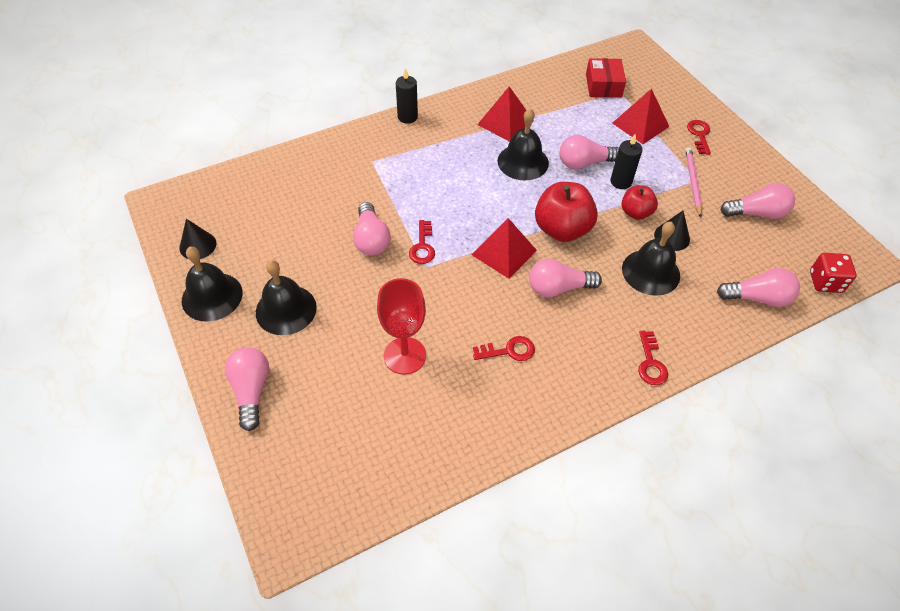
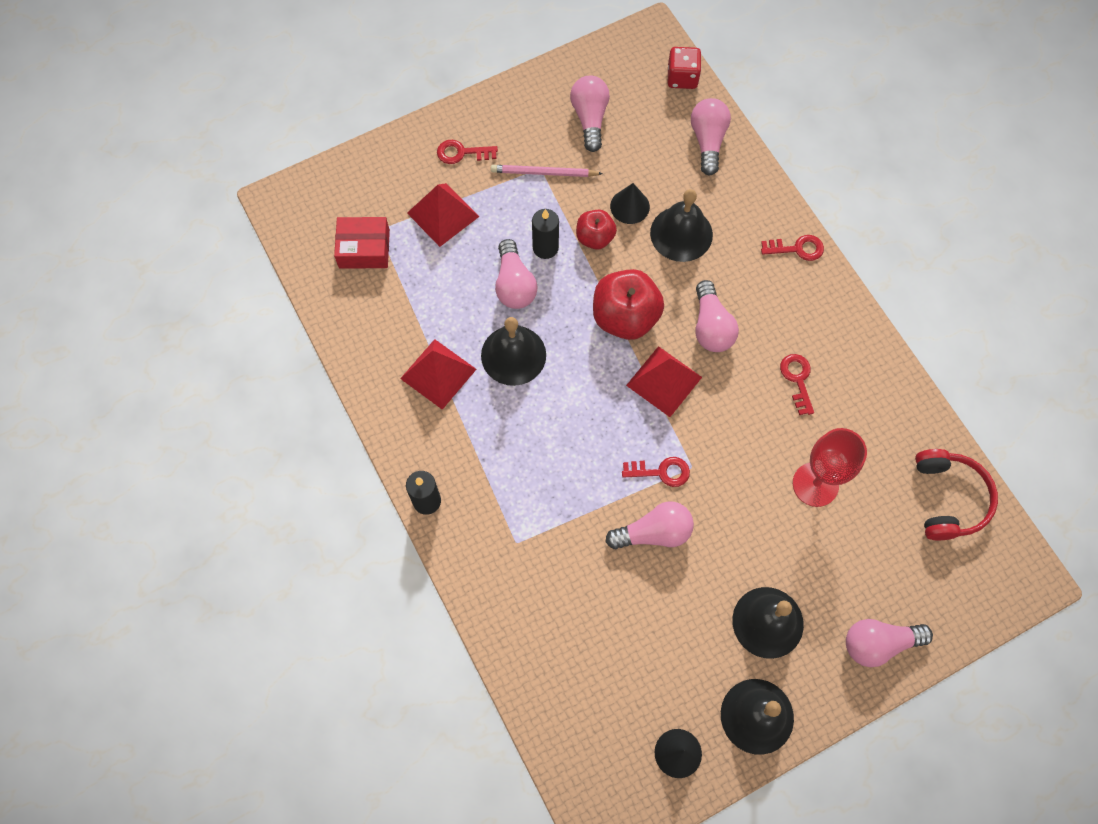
camera: 90 degrees left, 15 degrees up
none -> red headphones [915,449,998,540]

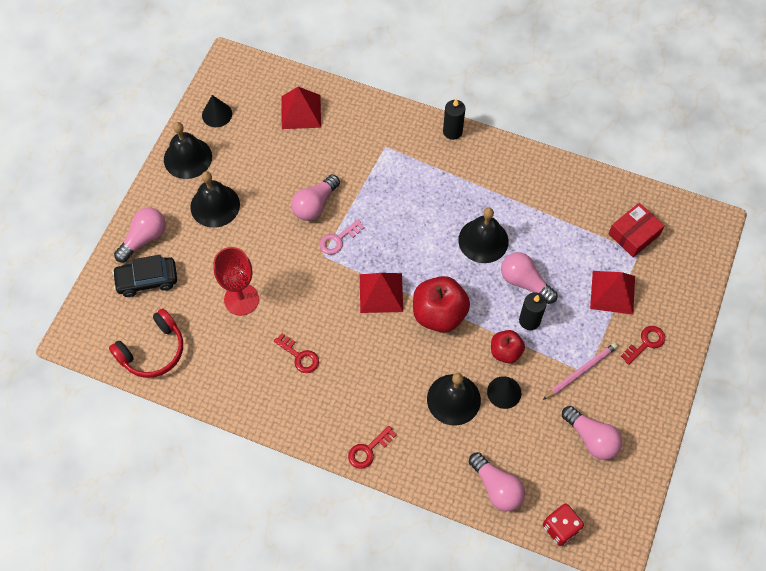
camera: 140 degrees right, 5 degrees down
red pyramid [400,339,477,410] -> red pyramid moved to [281,87,321,129]
red key [622,457,690,487] -> pink key [319,220,364,255]
pink light bulb [695,280,739,352] -> none
red headphones [915,449,998,540] -> red headphones turned 90 degrees counterclockwise [109,309,183,378]
none -> black car [112,255,177,297]

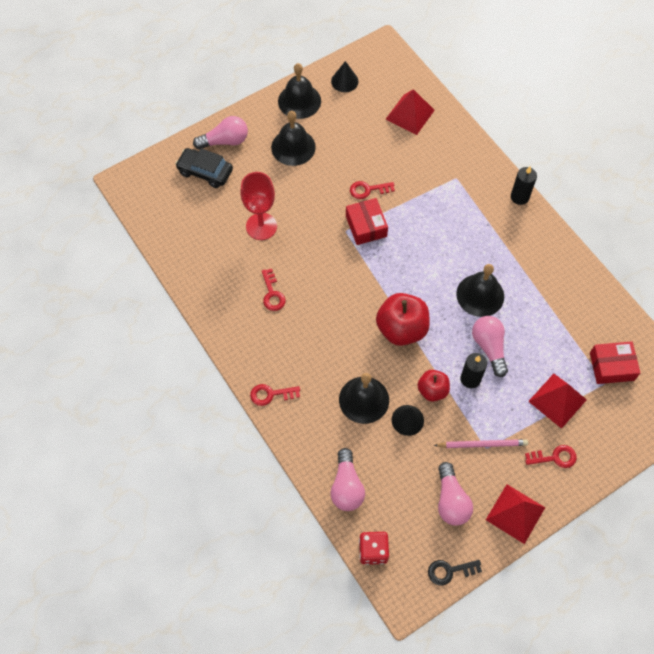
camera: 35 degrees right, 0 degrees up
red headphones [109,309,183,378] -> none
pink light bulb [291,174,340,221] -> red key [350,181,395,199]
pink key [319,220,364,255] -> red box [346,198,388,245]
red pyramid [360,273,403,313] -> red pyramid moved to [486,484,545,544]
none -> black key [428,560,482,586]

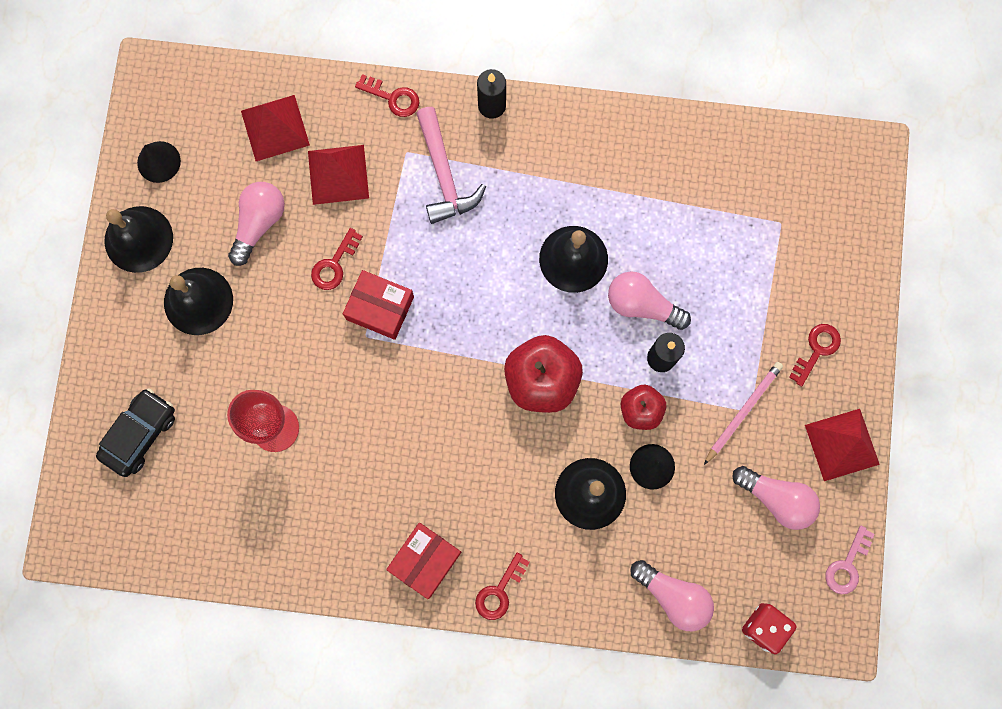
camera: 50 degrees left, 15 degrees up
black car [175,148,233,188] -> black car turned 150 degrees clockwise [96,388,175,477]
pink light bulb [193,116,248,149] -> pink light bulb moved to [228,182,285,266]
red key [262,269,286,311] -> red key moved to [355,74,420,117]
black key [428,560,482,586] -> pink key [825,526,875,594]
red pyramid [528,374,587,429] -> red pyramid moved to [308,145,369,205]
red box [590,341,640,384] -> red box moved to [386,523,461,599]
none -> pink hammer [416,107,486,224]

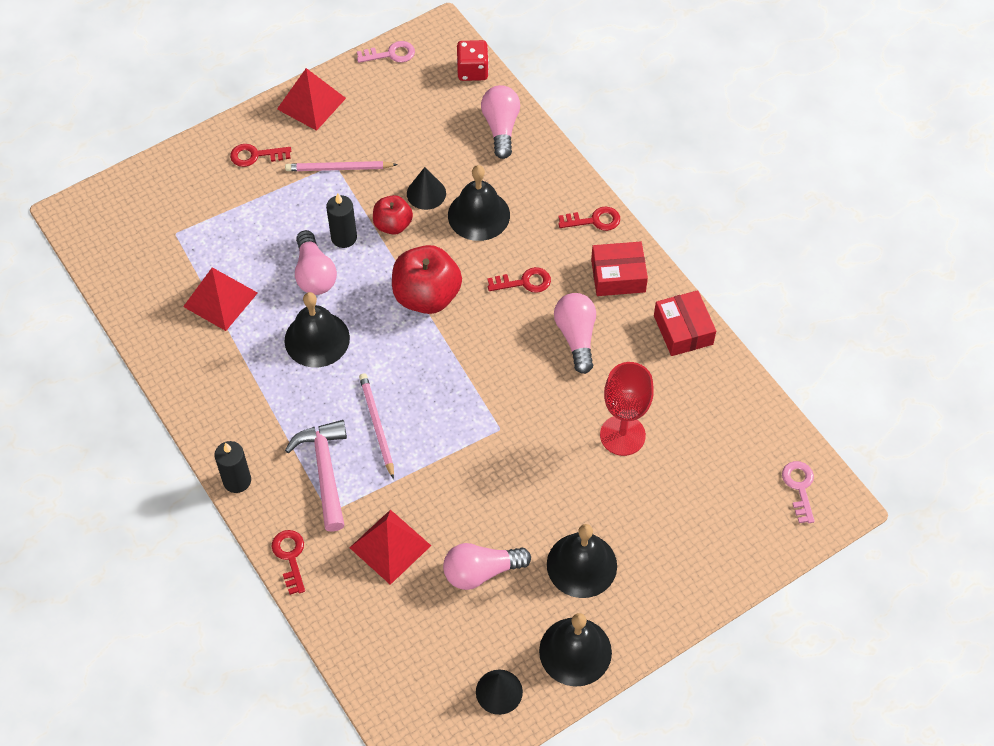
camera: 130 degrees left, 20 degrees down
black car [96,388,175,477] -> none
red pyramid [241,95,310,161] -> red pyramid moved to [183,268,258,331]
red key [311,228,363,290] -> red key moved to [488,267,551,293]
red box [343,270,414,340] -> red box moved to [654,290,716,356]
pink hammer [416,107,486,224] -> pink hammer turned 45 degrees counterclockwise [285,420,347,532]
pink light bulb [733,466,820,530] -> pink light bulb moved to [554,293,596,374]
none -> pink pencil [359,373,394,479]
none -> pink key [782,461,815,523]

